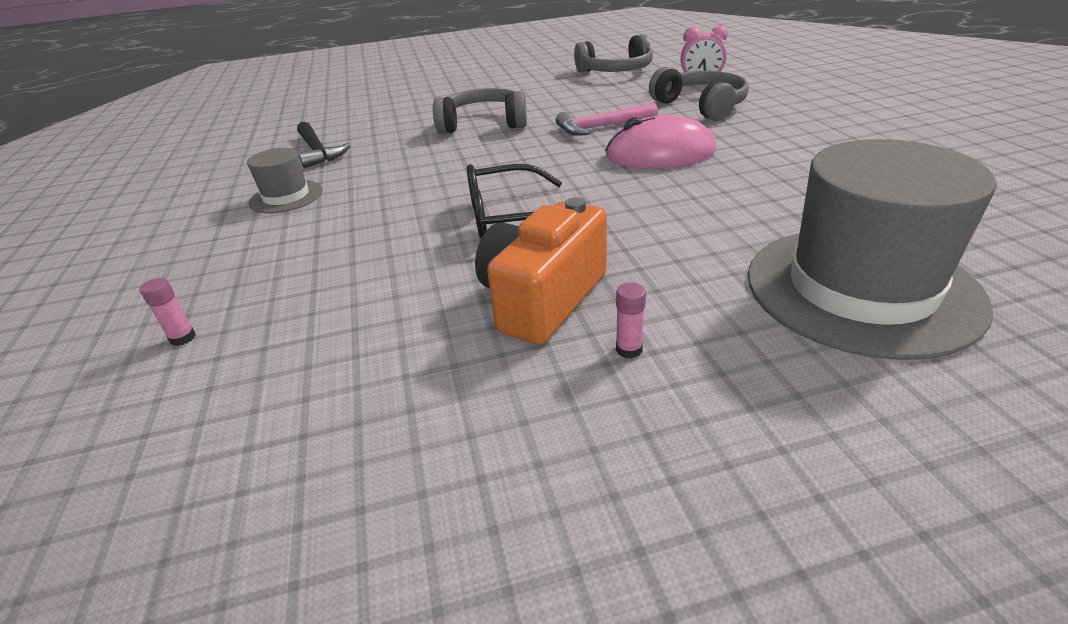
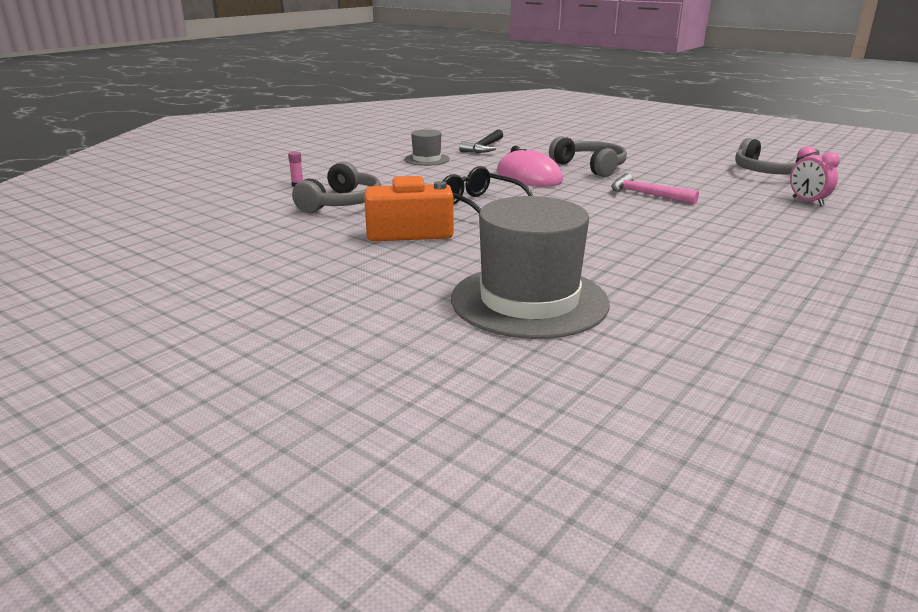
camera: 50 degrees right, 10 degrees down
pink mouse [605,115,716,168] -> pink mouse moved to [497,146,563,187]
pink glue stick [616,283,646,359] -> none
grey headphones [649,67,749,121] -> grey headphones moved to [292,162,381,213]

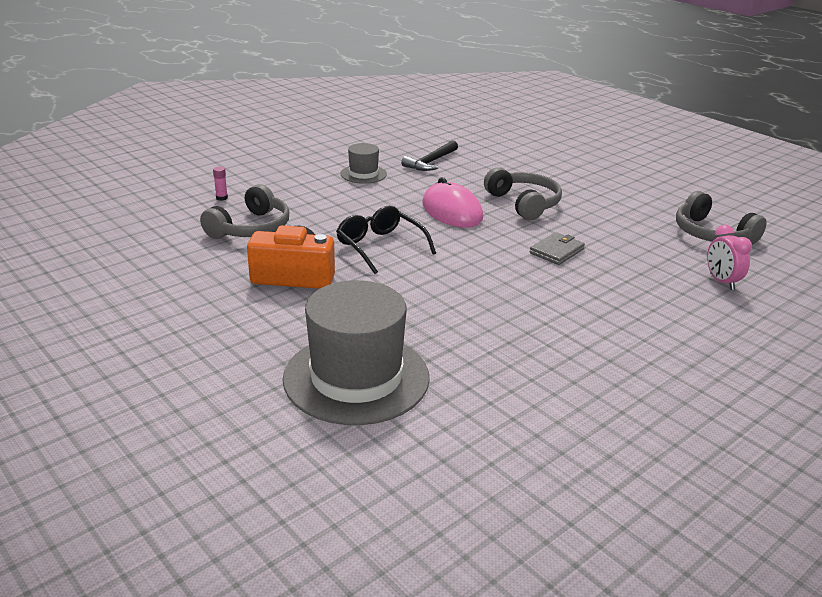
camera: 10 degrees right, 5 degrees up
pink hammer [611,173,699,204] -> grey wallet [530,232,585,265]

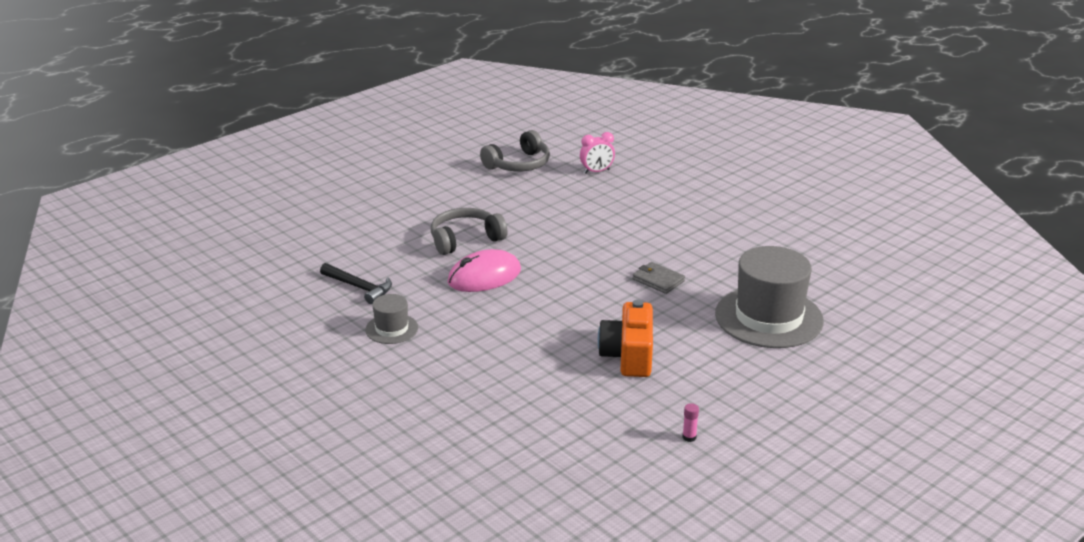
camera: 90 degrees left, 0 degrees up
grey headphones [200,184,289,239] -> none
pink glue stick [213,167,228,201] -> pink glue stick moved to [683,403,699,442]
black glasses [336,206,436,274] -> none
grey wallet [530,232,585,265] -> grey wallet moved to [632,262,685,294]

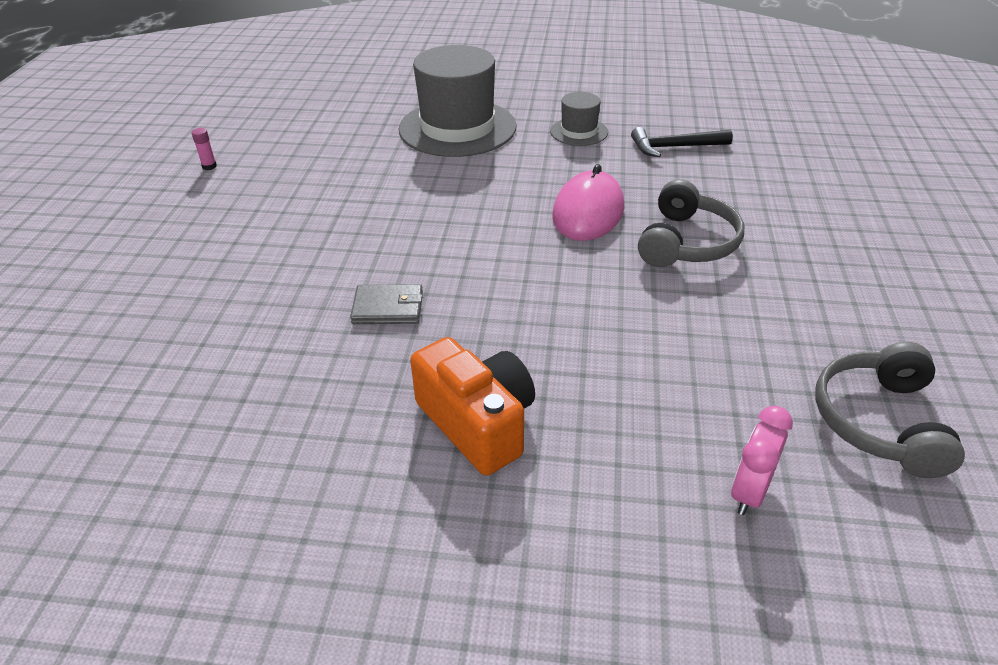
camera: 140 degrees right, 10 degrees up
orange camera [598,300,653,377] -> orange camera moved to [410,337,535,476]
grey hat [715,246,824,348] -> grey hat moved to [399,45,517,157]

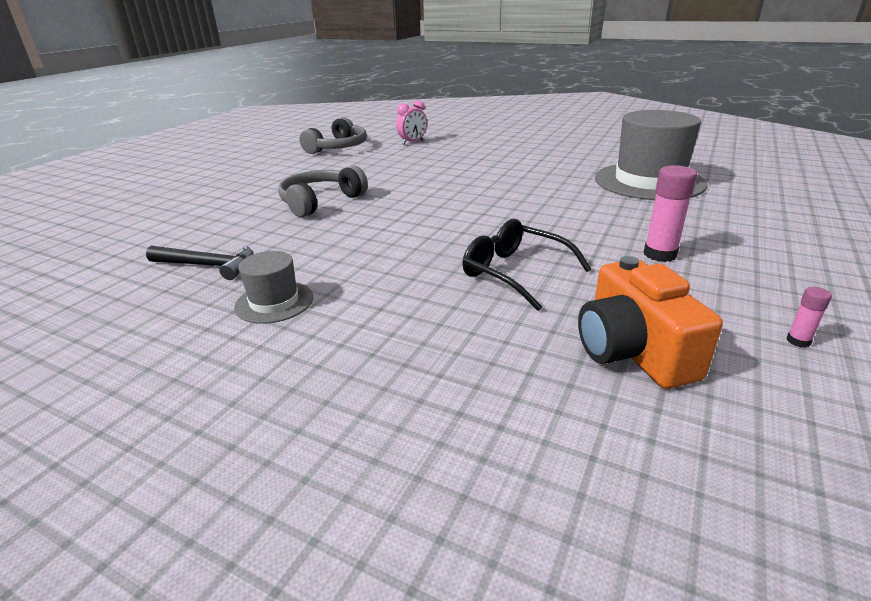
camera: 160 degrees left, 10 degrees down
grey wallet [350,284,423,324] -> none
grey hat [399,45,517,157] -> grey hat moved to [595,110,707,200]
orange camera [410,337,535,476] -> orange camera moved to [578,256,723,389]
pink mouse [552,164,624,241] -> none
none -> black glasses [462,219,591,311]
none -> pink glue stick [644,165,697,262]

